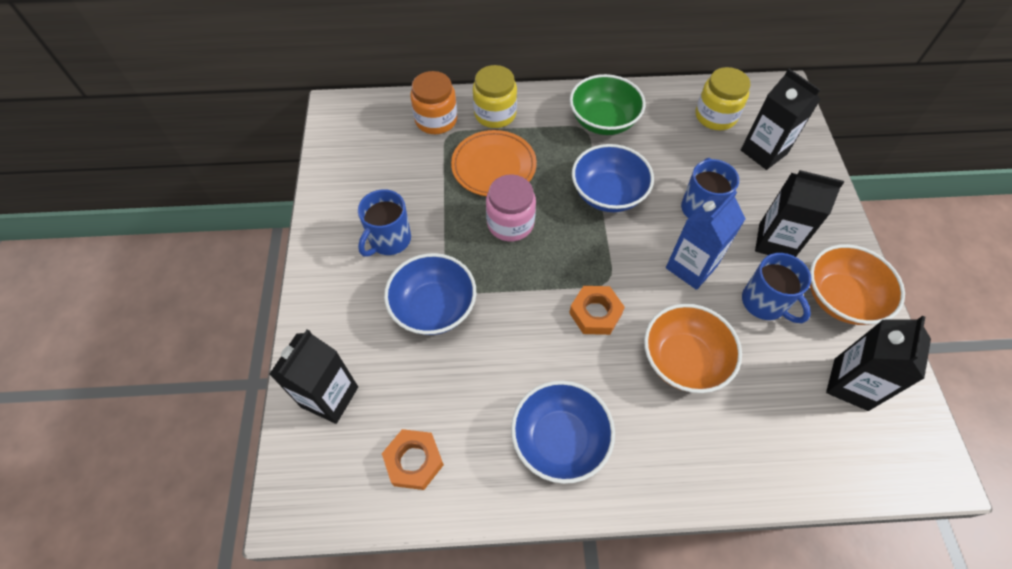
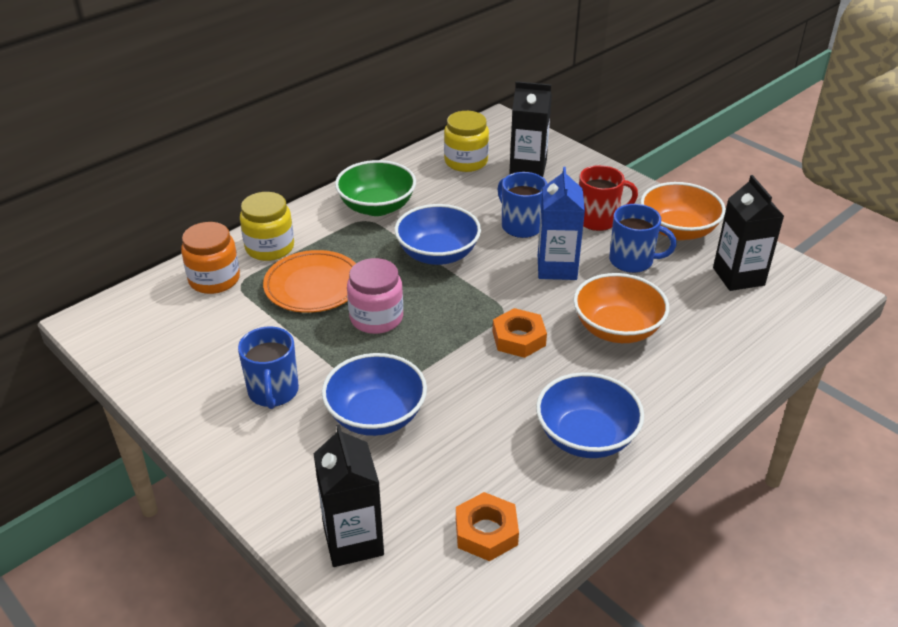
camera: 40 degrees left, 20 degrees down
black carton [755,170,844,257] -> red mug [579,165,638,231]

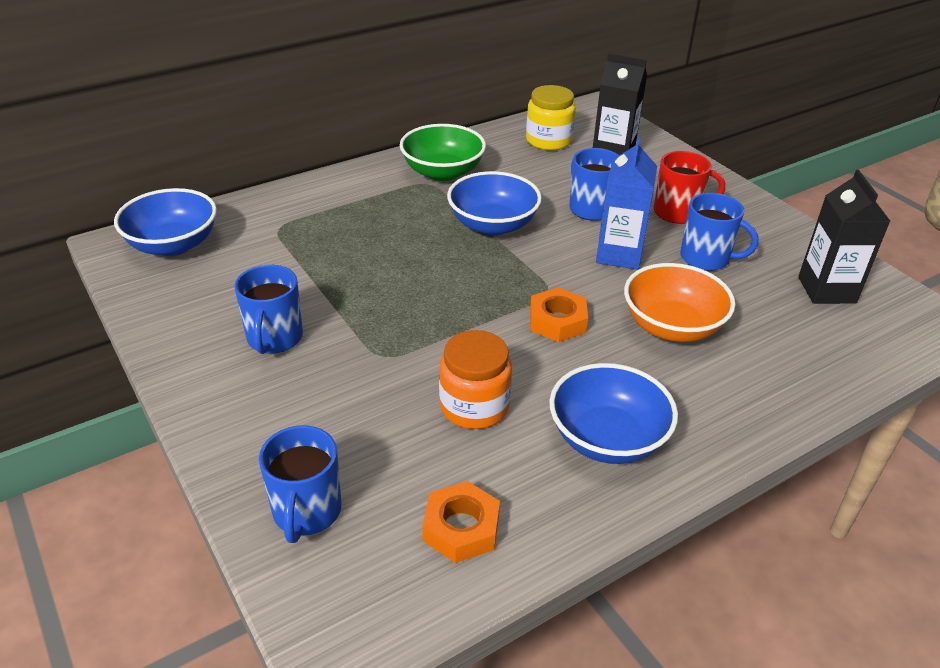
camera: 10 degrees right, 0 degrees up
orange jar [181,222,240,294] -> orange jar moved to [439,330,512,429]
yellow jar [240,192,294,261] -> none
orange plate [263,250,356,313] -> none
black carton [314,424,384,567] -> blue mug [259,425,342,543]
blue bowl [322,353,427,436] -> blue bowl moved to [114,188,217,256]
pink jar [347,258,403,334] -> none
orange bowl [640,182,726,240] -> none

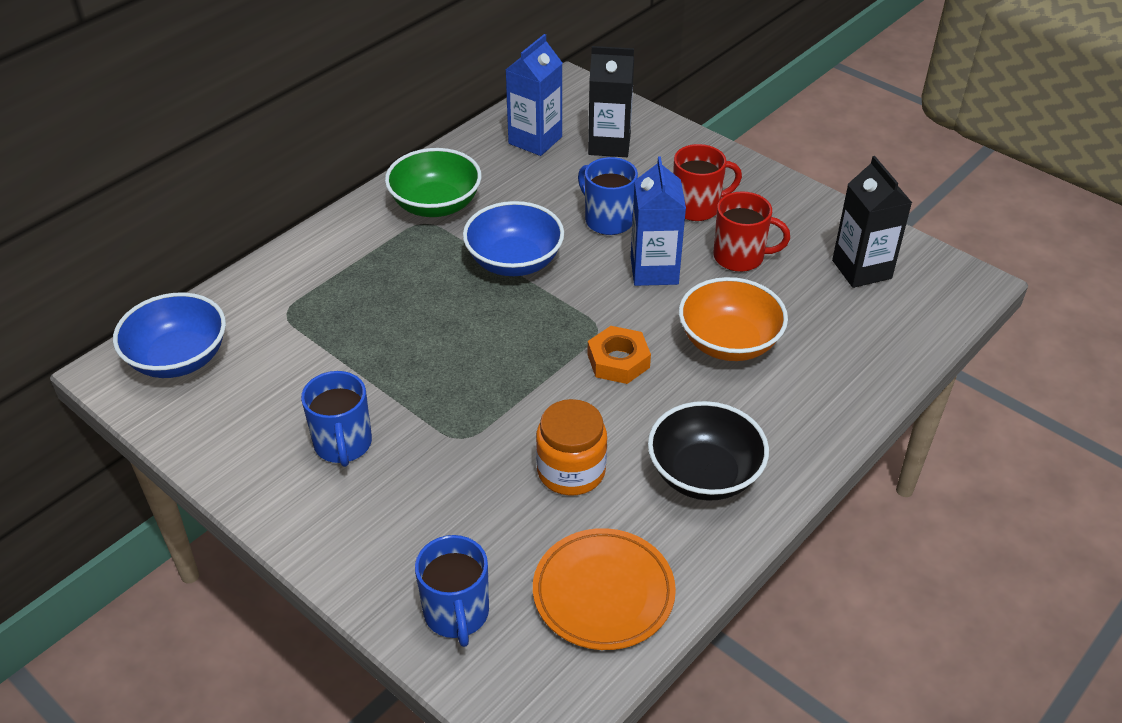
camera: 15 degrees left, 5 degrees up
orange nut [422,481,500,563] -> orange plate [533,528,676,650]
yellow jar [526,85,576,150] -> blue carton [506,34,562,156]
blue bowl [549,363,678,464] -> black bowl [648,401,769,501]
blue mug [680,193,759,271] -> red mug [713,191,790,272]

